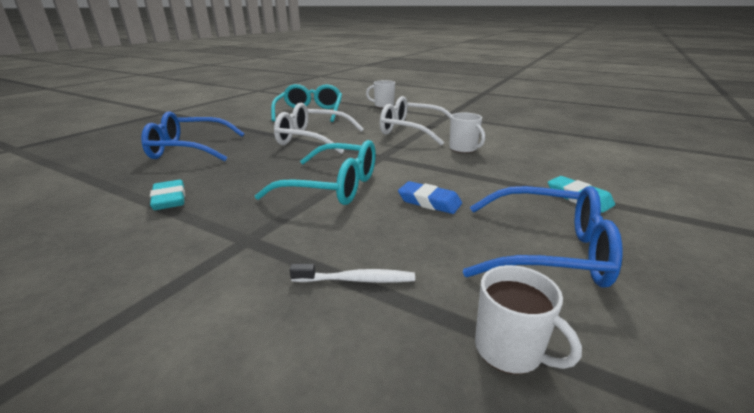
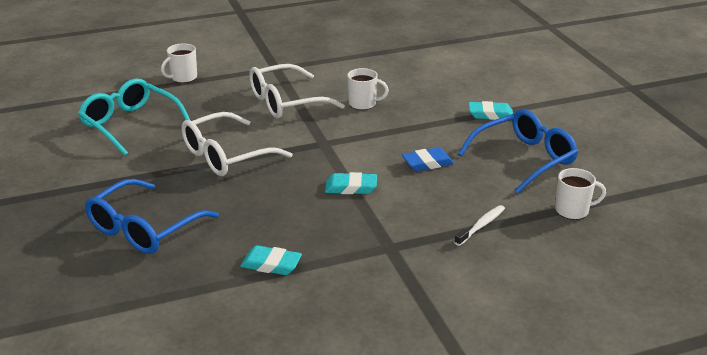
camera: 50 degrees left, 5 degrees up
turquoise glasses [255,140,376,205] -> turquoise eraser [325,172,377,194]

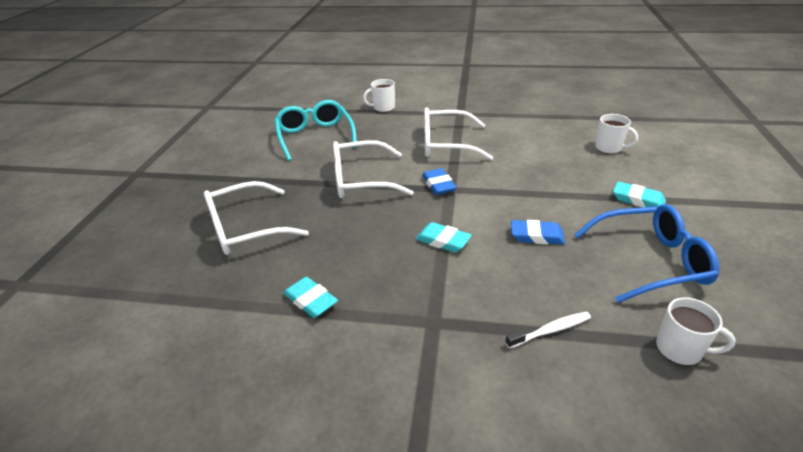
camera: 30 degrees right, 5 degrees up
blue glasses [85,179,219,254] -> white glasses [204,181,309,255]
white mug [347,68,389,110] -> white mug moved to [595,114,638,154]
none -> blue eraser [422,168,457,195]

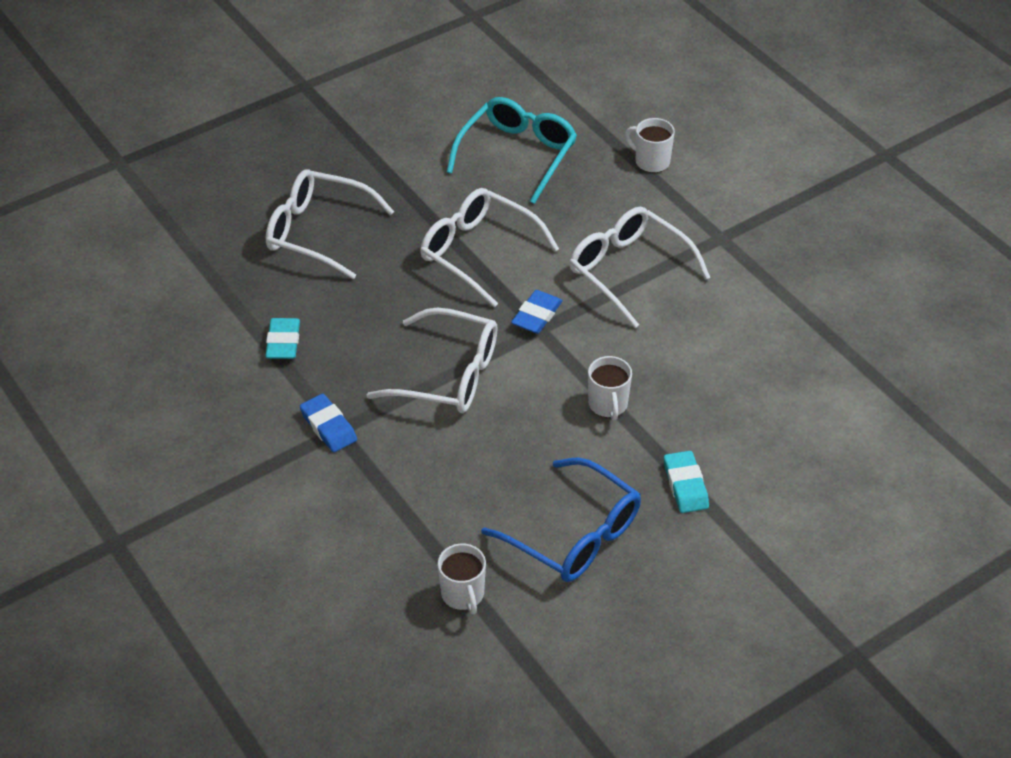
camera: 45 degrees right, 10 degrees up
turquoise eraser [416,222,472,253] -> white glasses [367,307,498,413]
white toothbrush [505,312,591,348] -> none
blue eraser [511,220,565,244] -> blue eraser moved to [300,394,357,452]
white mug [595,114,638,154] -> white mug moved to [588,356,632,420]

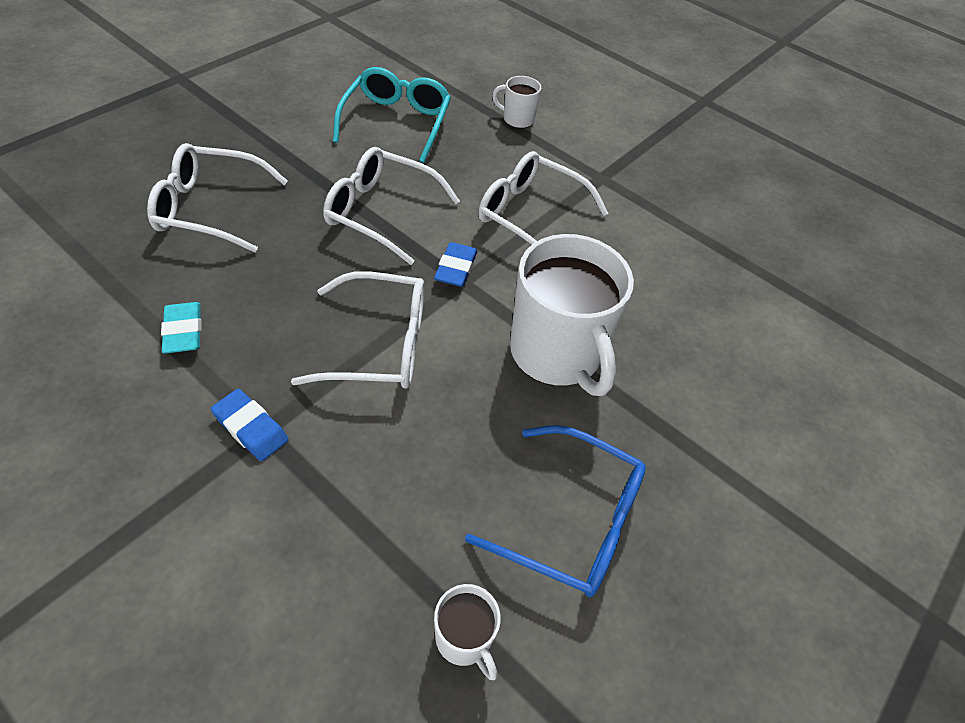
camera: 20 degrees left, 5 degrees up
white mug [588,356,632,420] -> white mug [510,234,634,396], size x2.20
turquoise eraser [664,451,709,513] -> none

